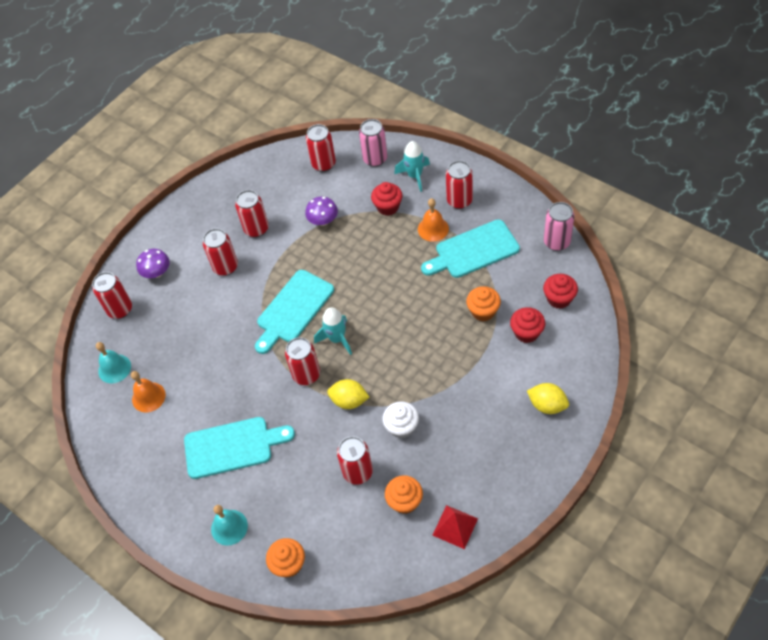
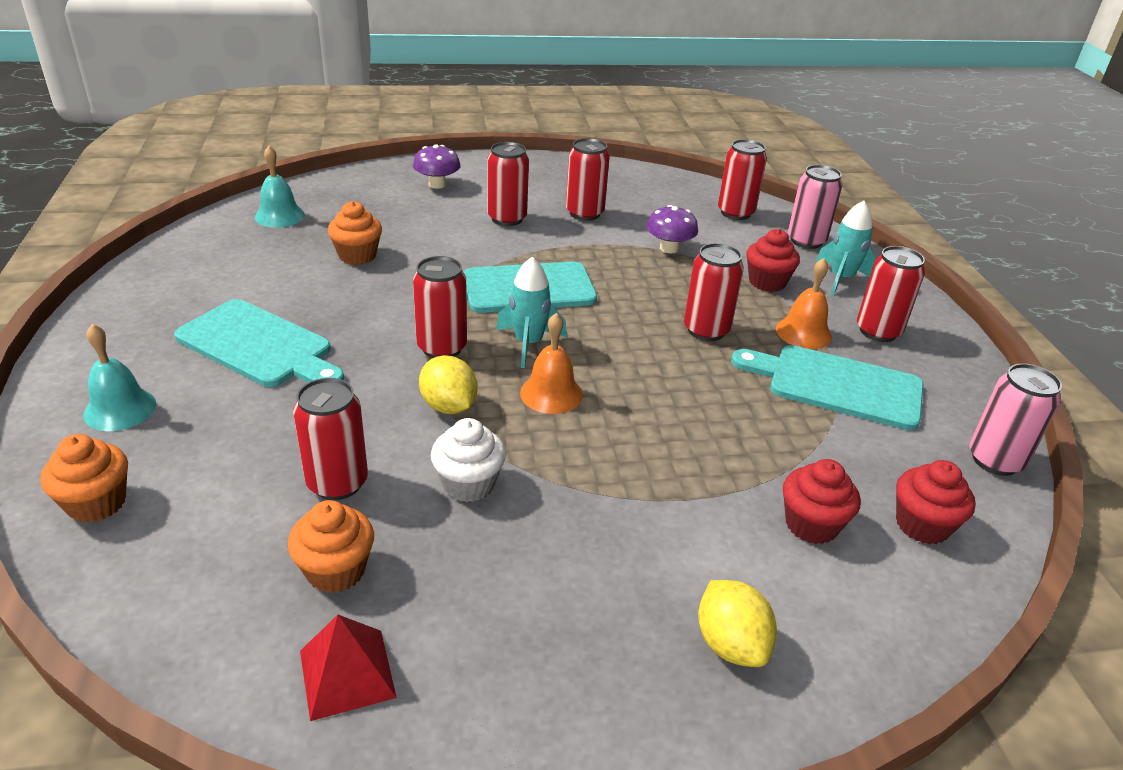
camera: 35 degrees right, 20 degrees down
red can [92,272,132,319] -> red can moved to [684,243,744,341]
orange bell [131,371,166,412] -> orange bell moved to [520,313,583,414]
orange cupcake [466,286,501,321] -> orange cupcake moved to [328,201,382,265]

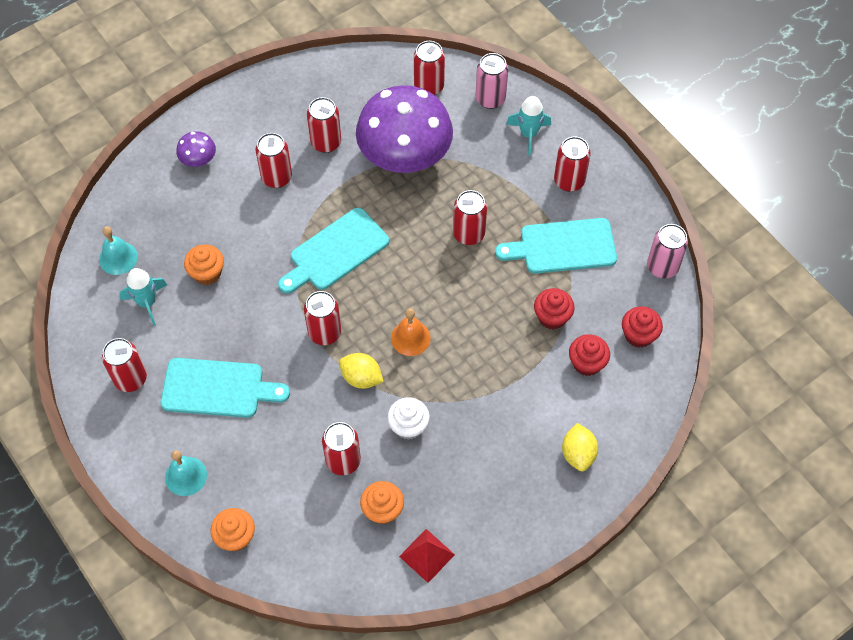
camera: 25 degrees left, 25 degrees up
turquoise rocket [496,257,567,368] -> turquoise rocket moved to [119,268,167,326]
purple mushroom [646,205,698,253] -> purple mushroom [356,85,453,173], size x2.43
yellow lemon [698,580,777,667] -> yellow lemon turned 45 degrees clockwise [562,423,598,471]
red cupcake [746,229,800,292] -> red cupcake moved to [534,288,575,329]
orange bell [776,258,832,349] -> none
none -> red can [102,338,147,392]

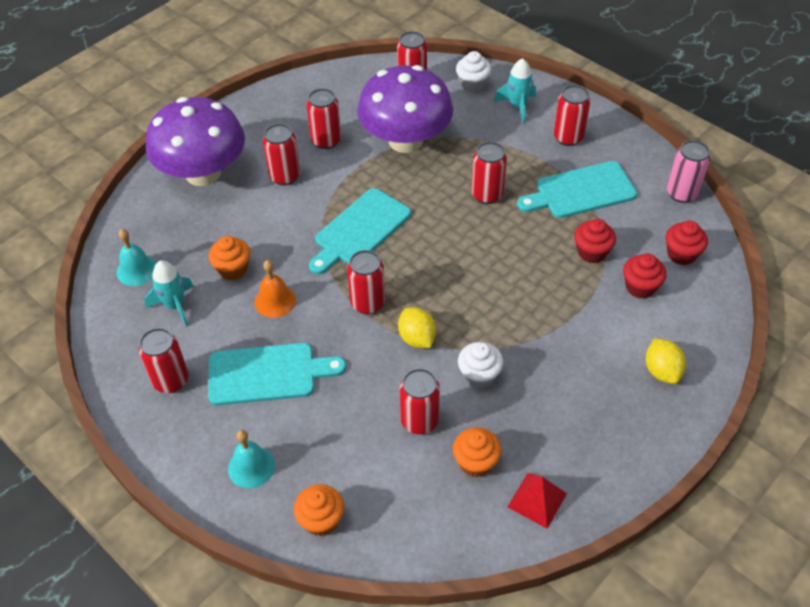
camera: 10 degrees left, 10 degrees down
purple mushroom [176,131,216,167] -> purple mushroom [146,97,245,186], size x2.43
yellow lemon [339,353,384,389] -> yellow lemon turned 45 degrees clockwise [398,307,436,348]
orange bell [391,308,431,356] -> orange bell moved to [255,260,296,318]
pink can [476,53,508,109] -> white cupcake [456,51,491,93]

